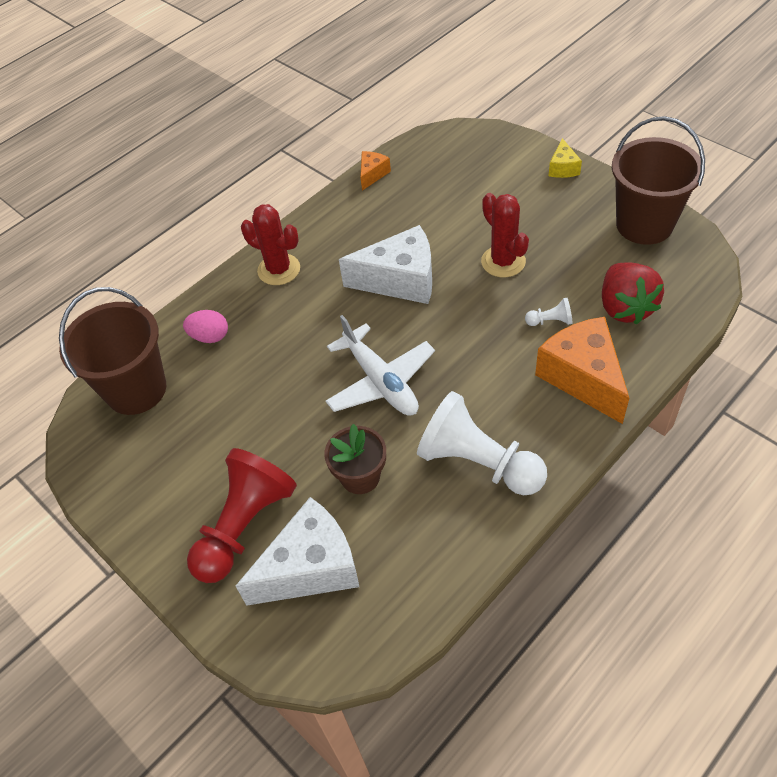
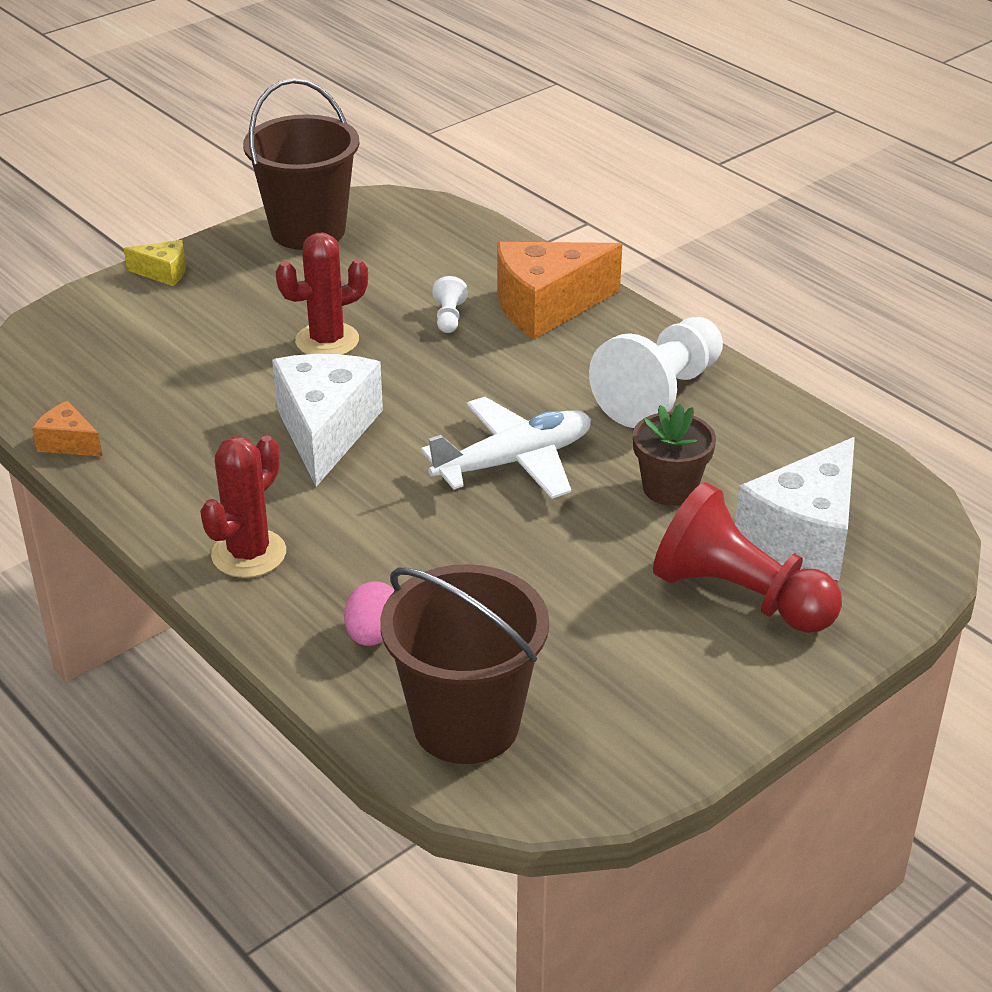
camera: 90 degrees left, 15 degrees down
white cheese [236,497,359,606] -> white cheese turned 120 degrees counterclockwise [735,437,855,581]
red strawberry [602,262,664,325] -> none

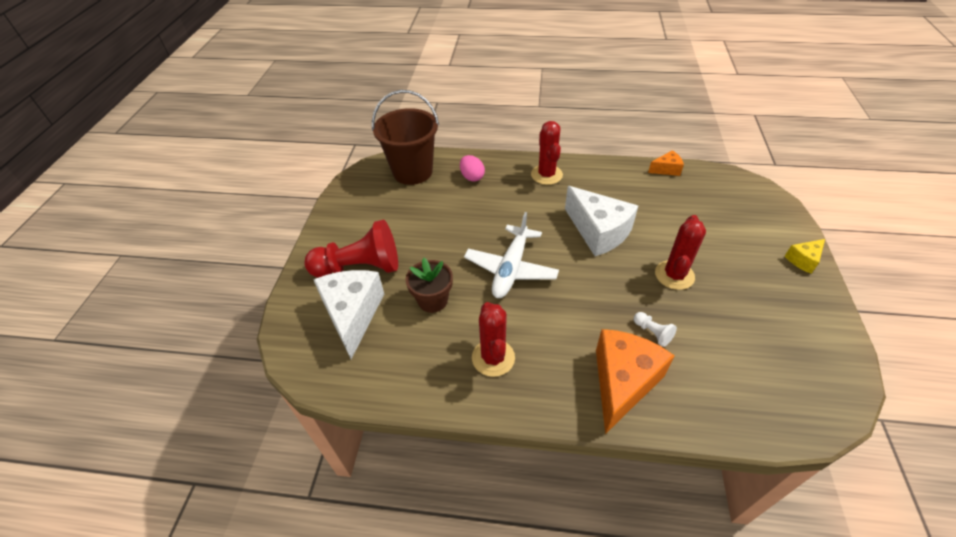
camera: 140 degrees right, 10 degrees up
brown bucket [243,78,359,250] -> none
white pawn [589,317,723,428] -> red cactus [472,302,515,377]

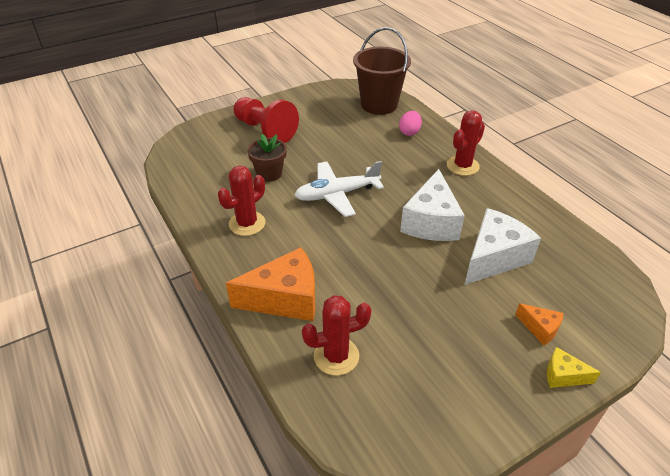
camera: 50 degrees right, 5 degrees down
white cheese [313,270,384,359] -> white cheese moved to [464,208,541,285]
white pawn [634,312,677,347] -> none
orange cheese [648,150,684,176] -> orange cheese moved to [515,303,564,346]
red cactus [655,215,706,290] -> red cactus moved to [302,295,371,376]

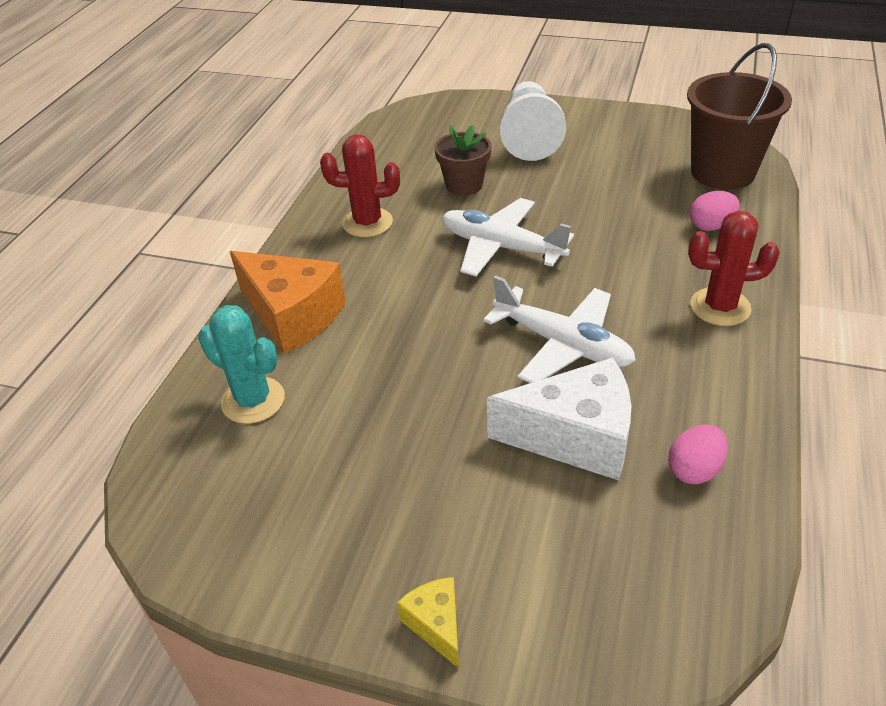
camera: 50 degrees right, 0 degrees up
red pawn [234,97,299,143] -> white pawn [500,81,566,161]
red cactus [302,295,371,376] -> turquoise cactus [198,305,285,424]
white cheese [400,169,465,241] -> white plane [483,275,636,383]
orange cheese [515,303,564,346] -> none
none -> pink egg [668,425,728,484]

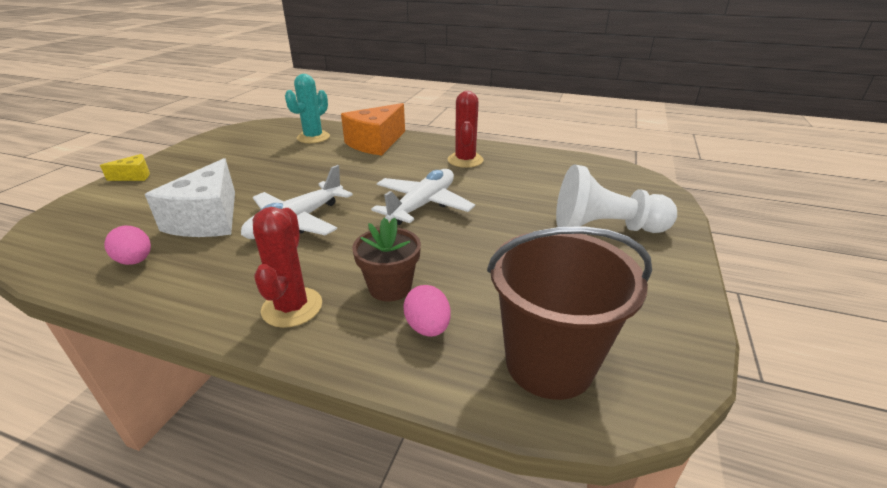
camera: 90 degrees right, 10 degrees down
brown flower pot [434,125,492,196] -> brown flower pot moved to [352,218,421,301]

